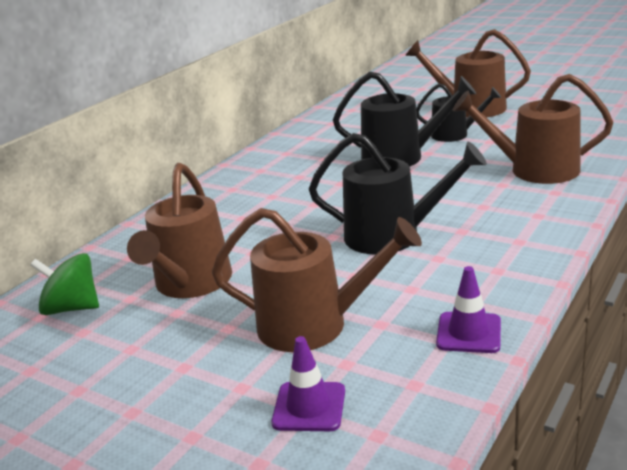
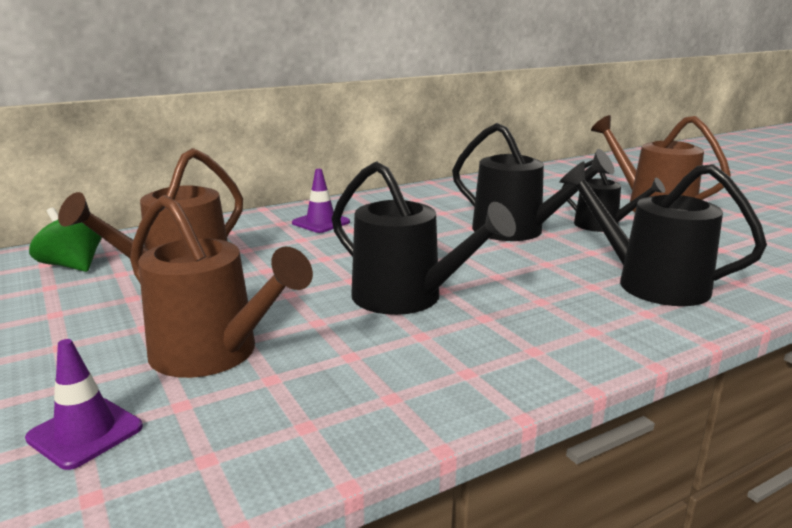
camera: 25 degrees right, 5 degrees down
purple traffic cone [436,266,501,353] -> purple traffic cone moved to [292,169,350,233]
brown watering can [453,74,614,184] -> black watering can [559,161,767,306]

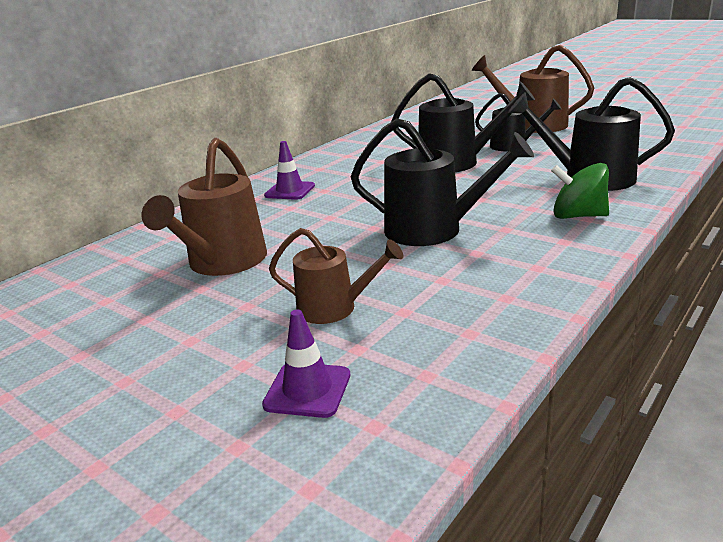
camera: 20 degrees left, 5 degrees up
green spinning top [29,208,102,272] -> green spinning top moved to [551,163,609,219]
brown watering can [130,195,313,378] -> brown watering can [269,228,403,324], size x0.63

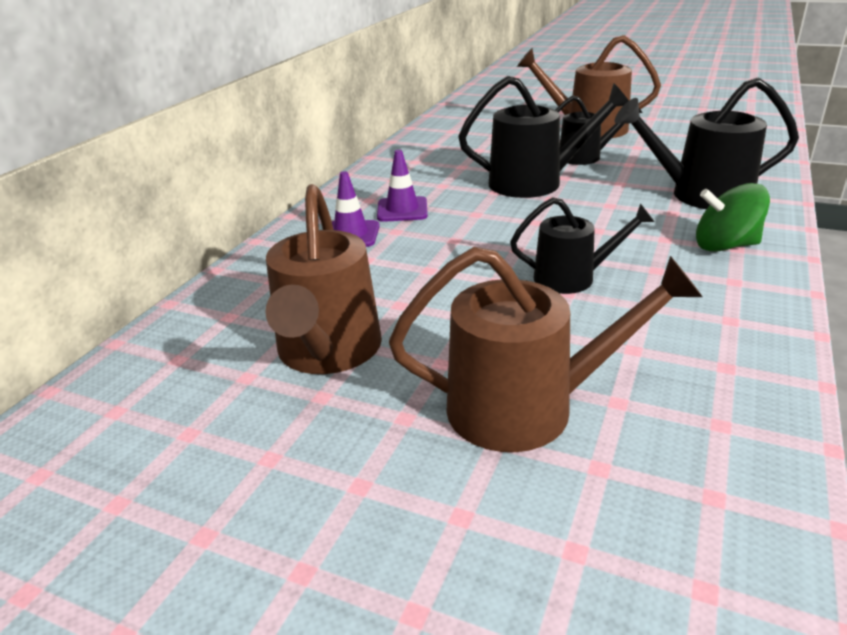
camera: 15 degrees left, 5 degrees up
purple traffic cone [262,310,350,418] -> purple traffic cone moved to [377,150,428,222]
brown watering can [269,228,403,324] -> brown watering can [389,247,703,452], size x1.59
black watering can [351,118,534,246] -> black watering can [510,197,655,294], size x0.63

